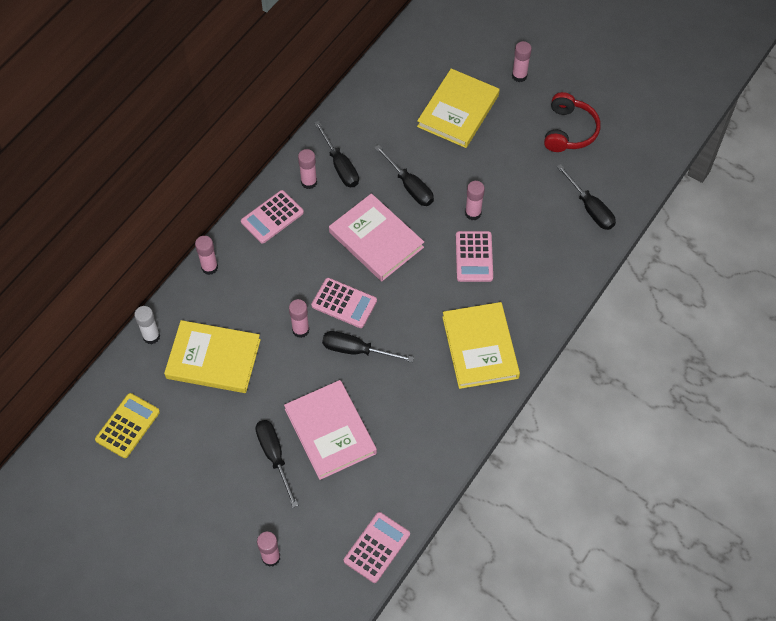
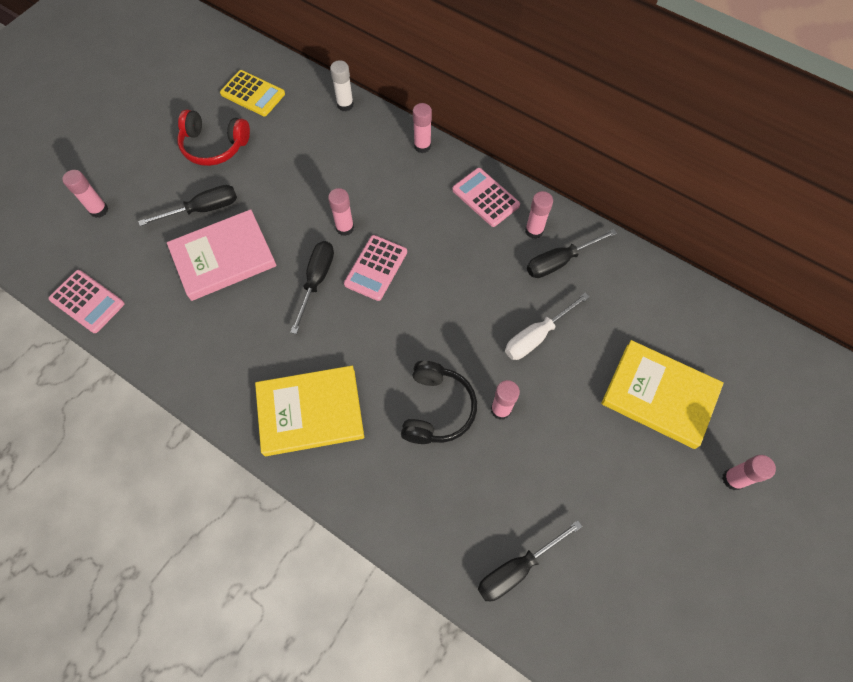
camera: 90 degrees right, 5 degrees up
yellow book [164,320,261,393] -> none
pink book [329,193,424,281] -> none
black screwdriver [374,145,434,206] -> white screwdriver [505,292,590,360]
pink calculator [456,231,493,282] -> black headphones [401,361,477,444]
red headphones [544,92,600,152] -> red headphones moved to [177,109,250,166]

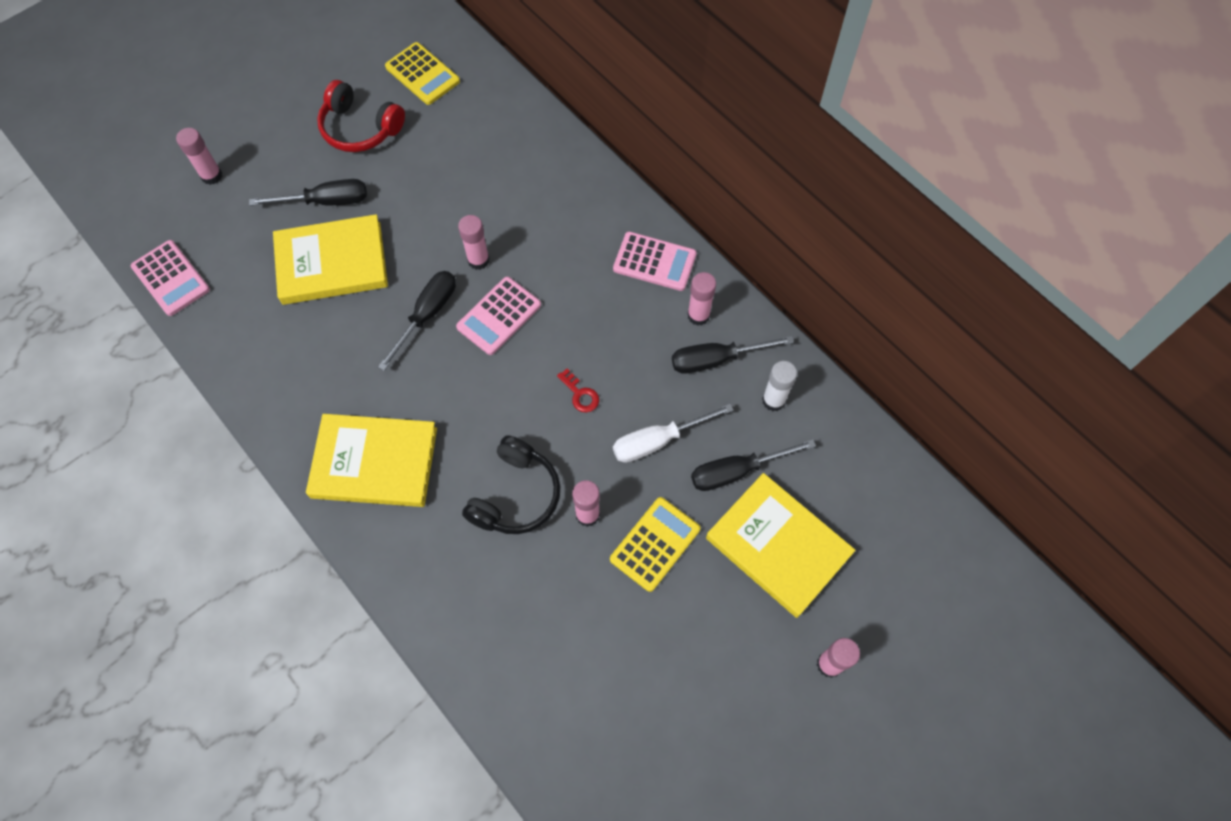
camera: 15 degrees right, 0 degrees up
pink book [167,209,277,301] -> yellow book [273,214,388,305]
white glue stick [330,60,354,111] -> white glue stick moved to [762,361,797,411]
pink glue stick [413,103,432,153] -> none
pink calculator [452,168,520,227] -> pink calculator turned 135 degrees clockwise [613,232,697,291]
black screwdriver [478,520,583,601] -> black screwdriver moved to [691,439,816,491]
none -> red key [557,369,599,412]
none -> yellow calculator [610,497,701,592]

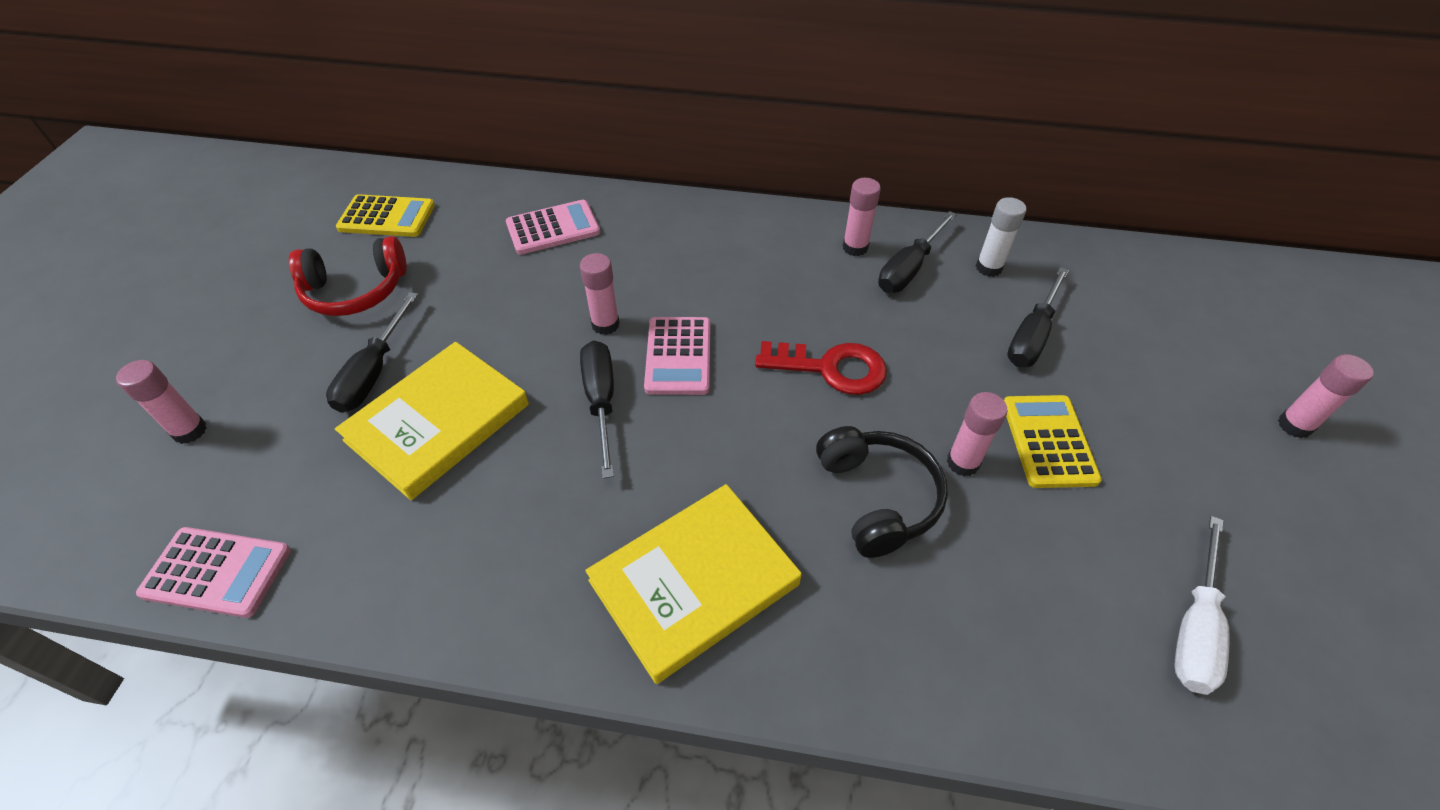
camera: 40 degrees left, 15 degrees down
black screwdriver [249,179,367,206] -> black screwdriver turned 150 degrees clockwise [326,292,418,413]
red key [557,369,599,412] -> red key [755,341,887,395], size x1.95
pink calculator [613,232,697,291] -> pink calculator moved to [506,200,600,255]
white screwdriver [613,404,733,463] -> white screwdriver moved to [1174,516,1230,695]
yellow book [706,473,855,618] -> none

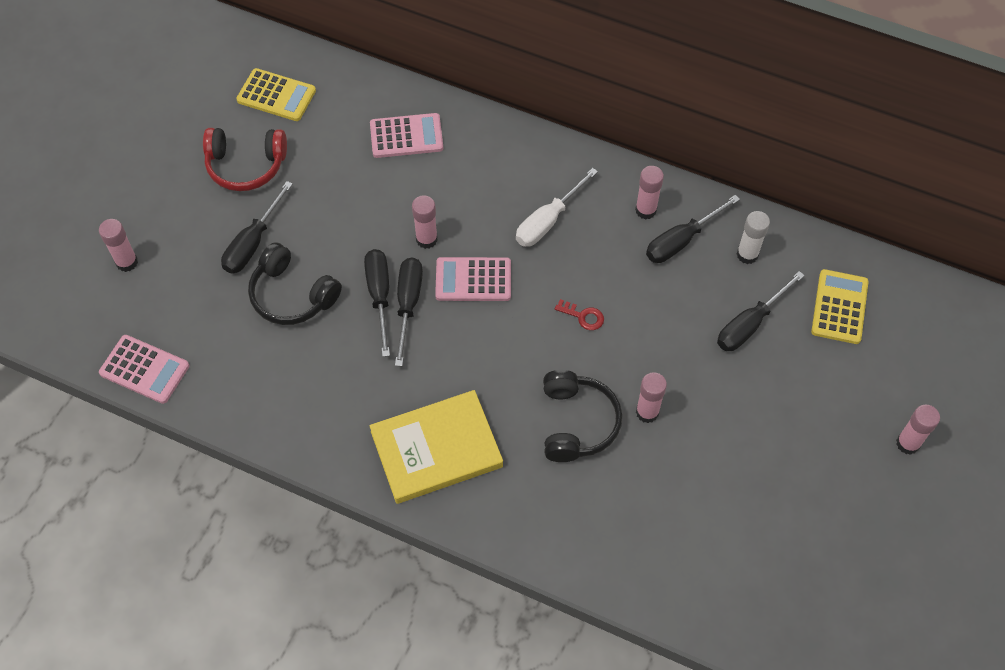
camera: 15 degrees right, 10 degrees up
yellow book [335,342,529,500] -> black headphones [248,242,342,325]
pink calculator [644,317,710,395] -> pink calculator turned 75 degrees clockwise [435,257,511,301]
red key [755,341,887,395] -> red key [555,299,604,330], size x0.51
yellow calculator [1004,395,1102,488] -> yellow calculator moved to [811,269,869,344]
white screwdriver [1174,516,1230,695] -> white screwdriver moved to [516,168,598,247]
none -> black screwdriver [364,249,390,357]

